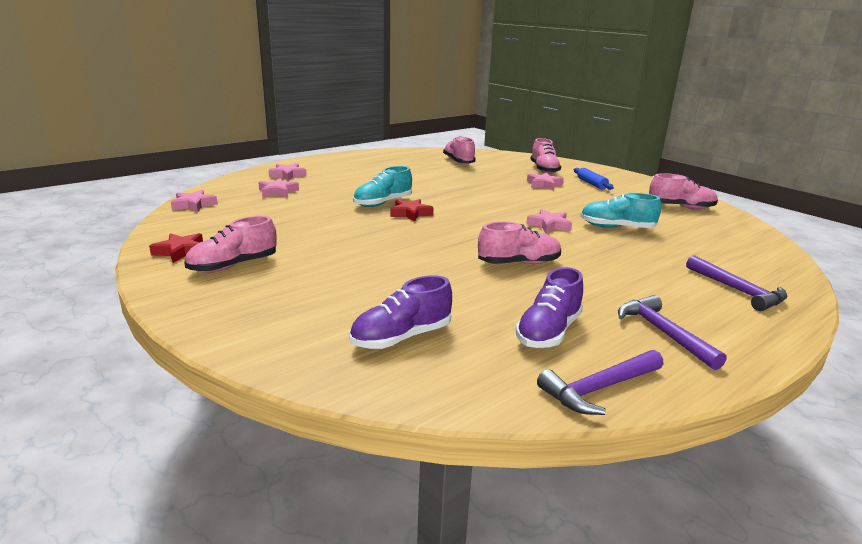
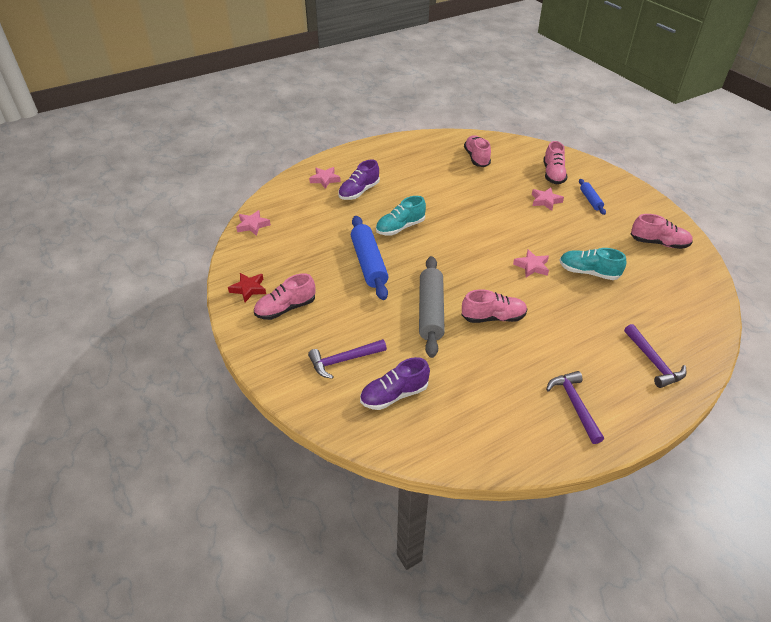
camera: 10 degrees right, 20 degrees up
pink star [258,178,299,197] -> none
red star [390,199,434,222] -> none
purple shoe [516,267,583,348] -> purple shoe moved to [338,160,380,200]
purple hammer [537,350,663,415] -> purple hammer moved to [308,339,387,379]
none -> blue rolling pin [351,216,388,300]
none -> grey rolling pin [419,256,445,358]

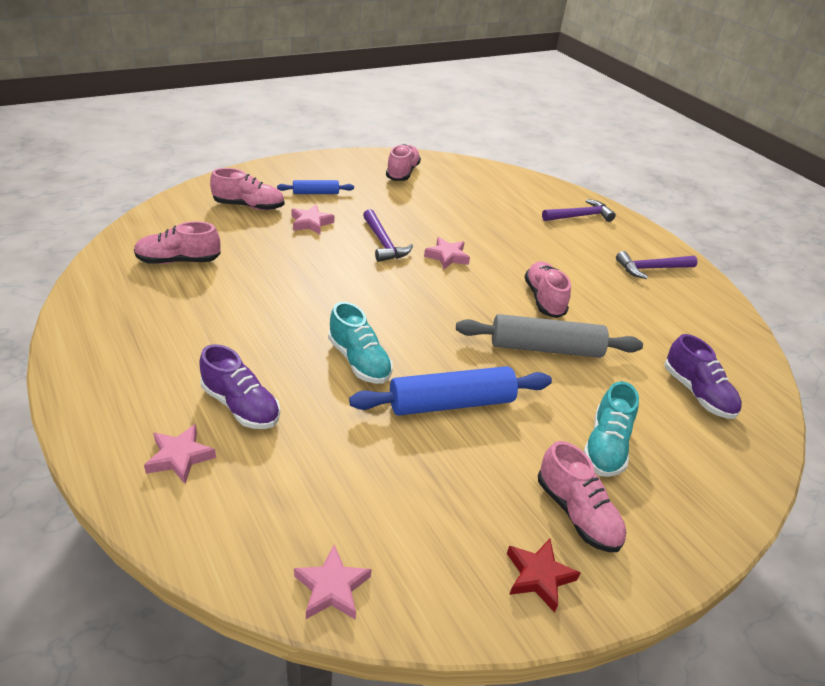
camera: 95 degrees left, 5 degrees down
purple hammer [308,339,387,379] -> purple hammer moved to [363,209,413,262]
turquoise shoe [560,248,626,280] -> turquoise shoe moved to [584,381,639,477]

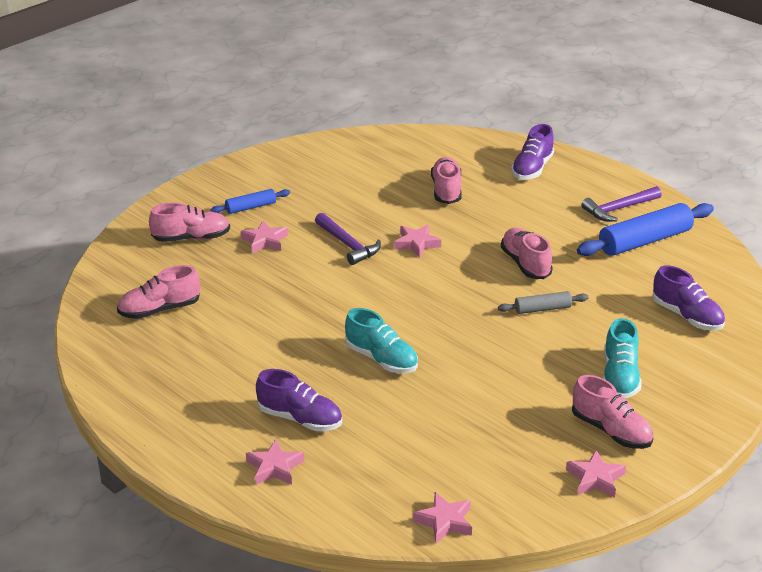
camera: 10 degrees left, 5 degrees down
blue rolling pin [349,366,552,416] -> blue rolling pin moved to [577,203,714,256]
pink shoe [386,144,421,181] -> pink shoe moved to [431,157,462,204]
grey rolling pin [456,314,643,358] -> grey rolling pin [498,291,589,314], size x0.53
red star [507,539,581,613] -> pink star [566,450,626,498]
purple hammer [542,199,616,222] -> purple shoe [511,124,554,180]

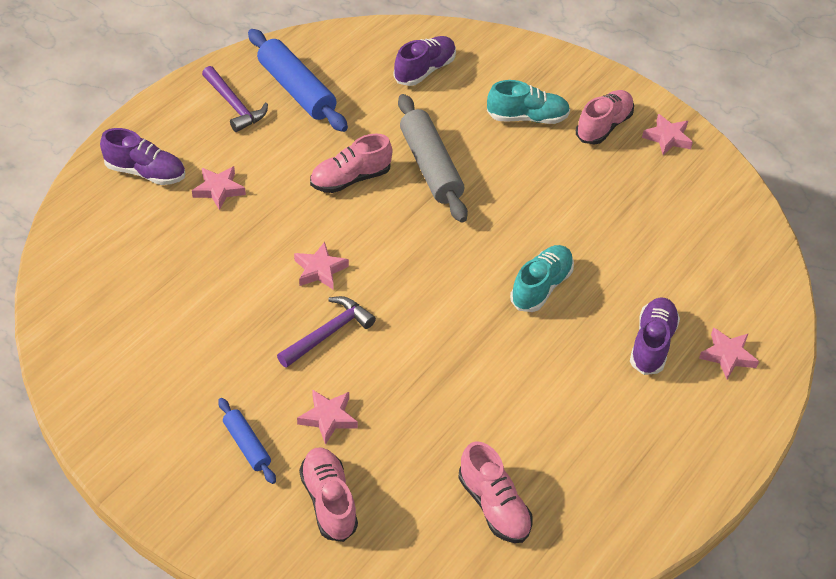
camera: 100 degrees left, 15 degrees up
pink star [413,492,472,543] -> pink star moved to [192,166,246,210]
pink shoe [431,157,462,204] -> none
grey rolling pin [498,291,589,314] -> grey rolling pin [398,94,468,223], size x1.90

